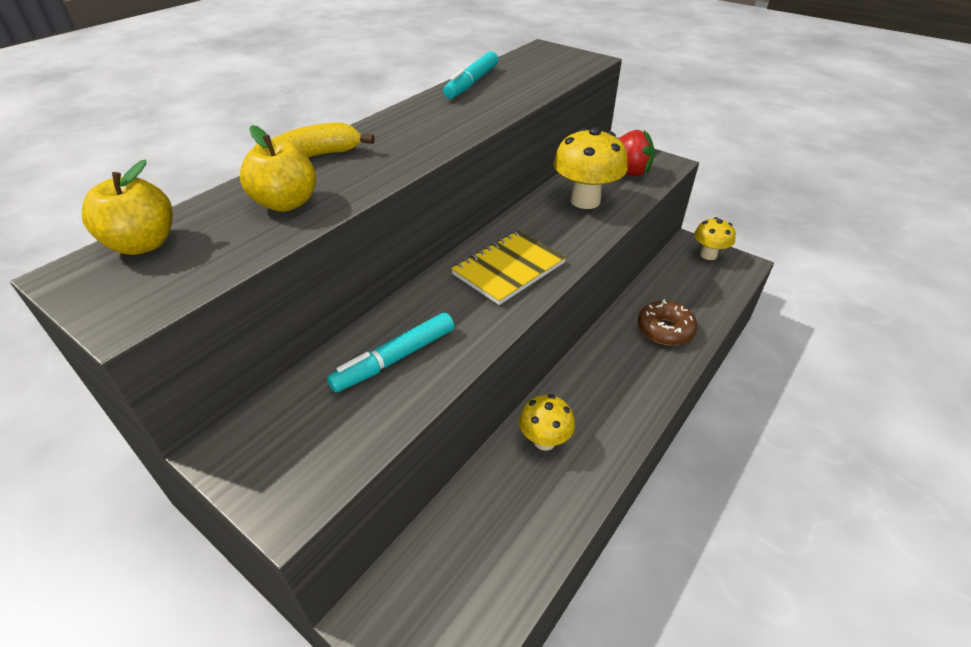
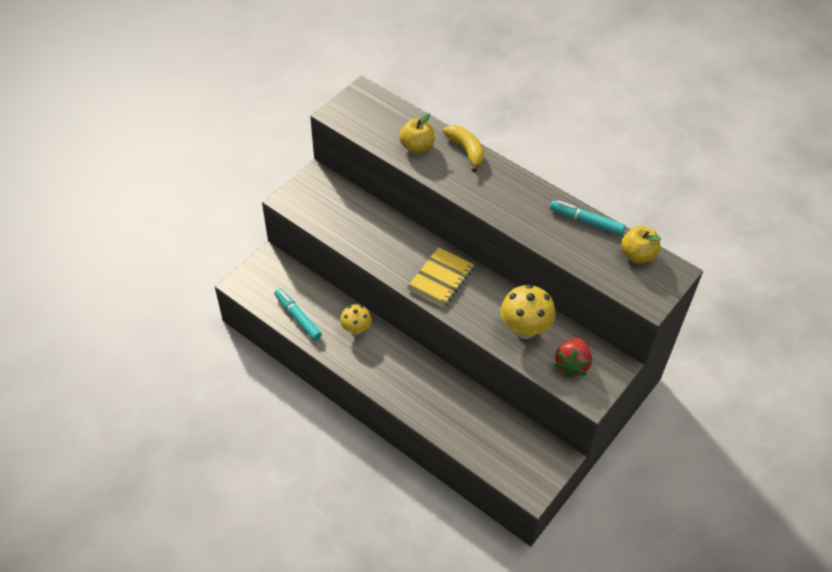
camera: 90 degrees right, 10 degrees up
yellow apple [82,160,173,255] -> yellow apple moved to [621,226,661,264]
turquoise marker [327,313,454,393] -> turquoise marker moved to [274,288,322,340]
yellow notebook [451,230,566,305] -> yellow notebook turned 75 degrees clockwise [407,247,474,308]
brown donut [638,299,698,345] -> none
yellow mushroom [694,217,736,260] -> none

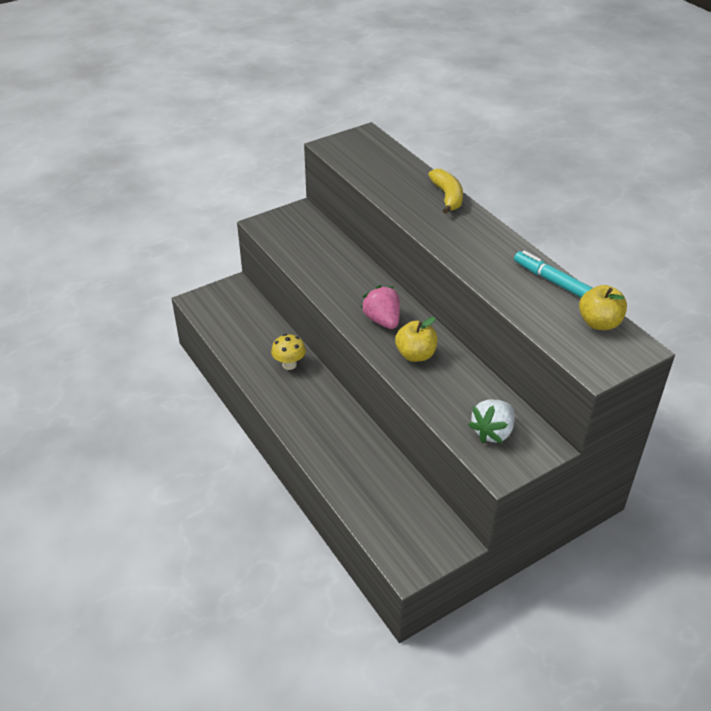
camera: 20 degrees right, 10 degrees down
turquoise marker [274,288,322,340] -> none
yellow apple [399,113,435,154] -> yellow apple moved to [395,317,438,362]
yellow notebook [407,247,474,308] -> pink strawberry [360,285,400,329]
yellow mushroom [500,284,555,339] -> none
red strawberry [554,338,592,377] -> white strawberry [468,400,515,443]

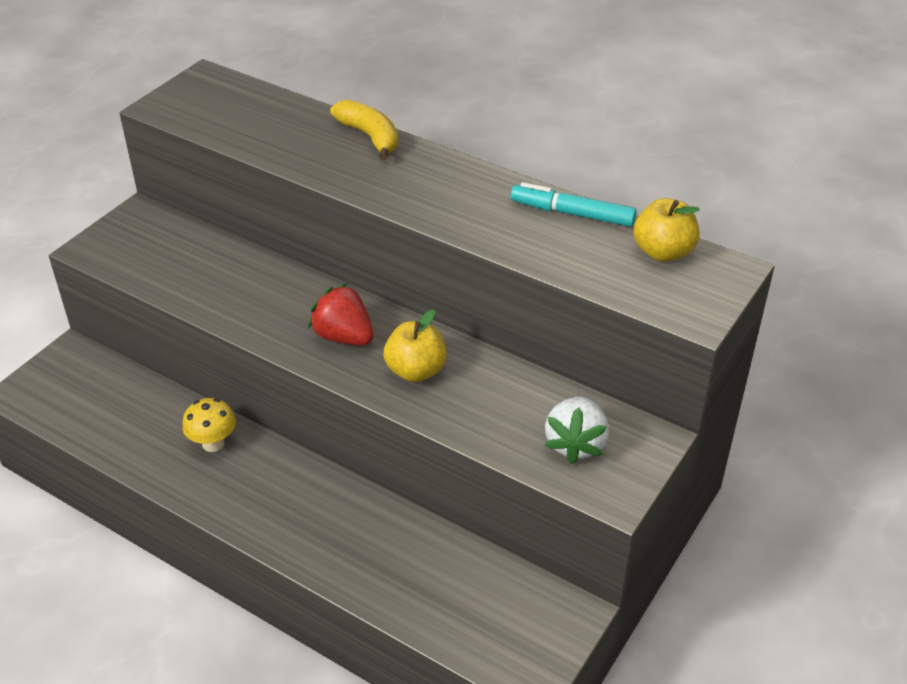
camera: 25 degrees left, 0 degrees up
pink strawberry [360,285,400,329] -> red strawberry [308,283,374,346]

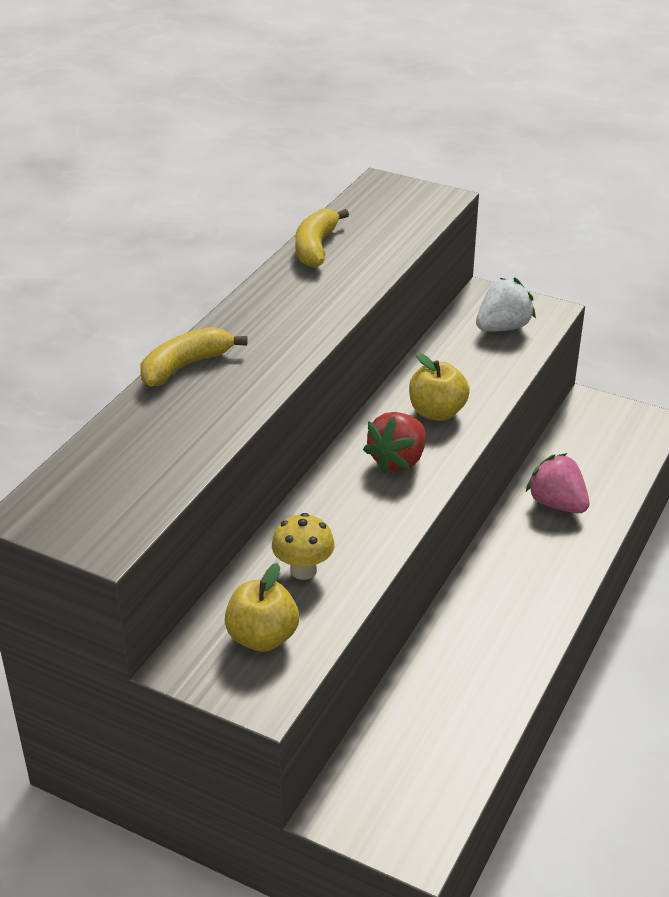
camera: 95 degrees left, 5 degrees down
yellow mushroom [182,398,236,452] -> yellow mushroom moved to [272,513,335,580]
turquoise marker [510,182,637,227] -> yellow banana [295,209,349,268]
white strawberry [545,397,609,464] -> white strawberry turned 45 degrees counterclockwise [476,277,536,332]
yellow apple [634,198,700,262] -> yellow apple moved to [225,563,299,652]
none -> pink strawberry [526,453,589,513]

